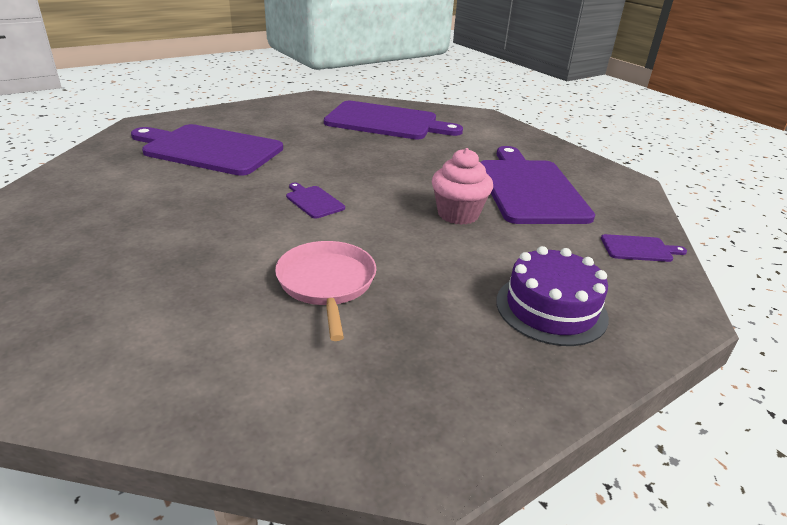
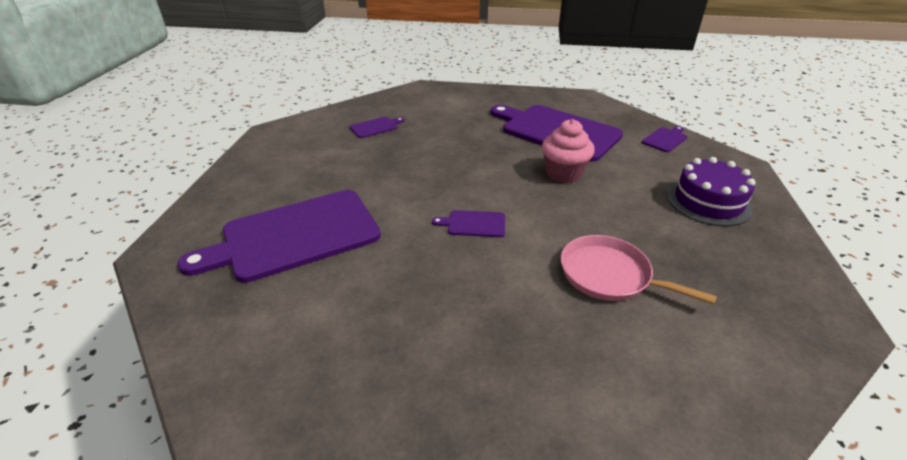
camera: 45 degrees left, 5 degrees up
purple cutting board [324,101,463,140] -> purple cutting board [350,117,404,138], size x0.41

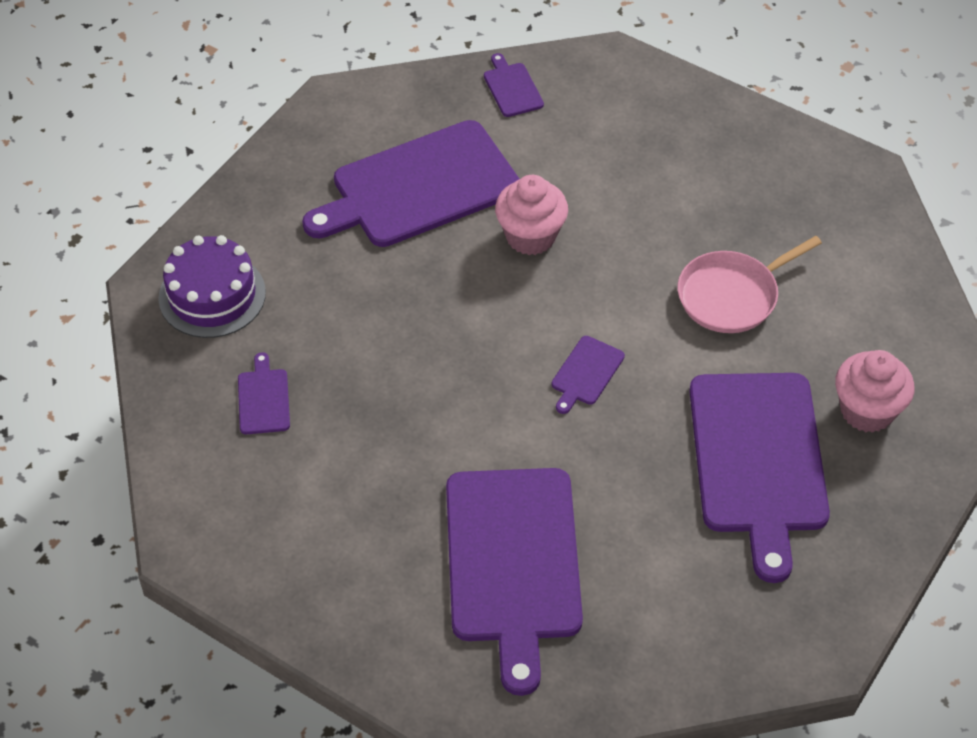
camera: 65 degrees left, 15 degrees up
purple cake [667,157,756,226] -> purple cake moved to [158,235,266,338]
none -> purple cutting board [689,373,830,583]
none -> pink cupcake [835,350,914,433]

